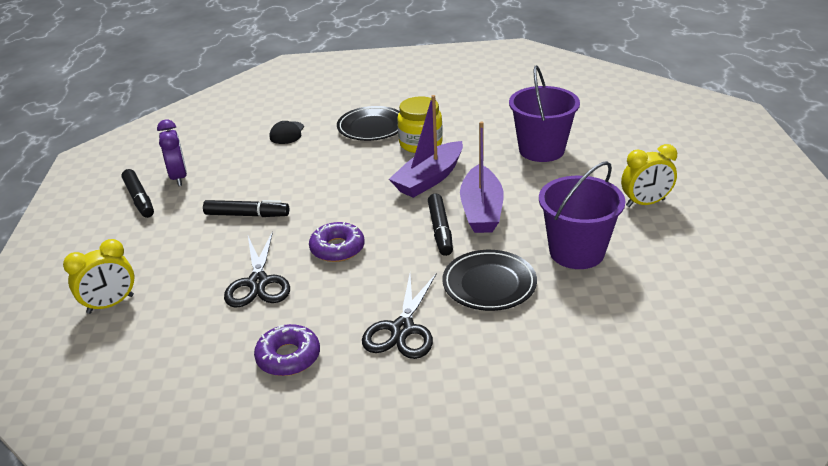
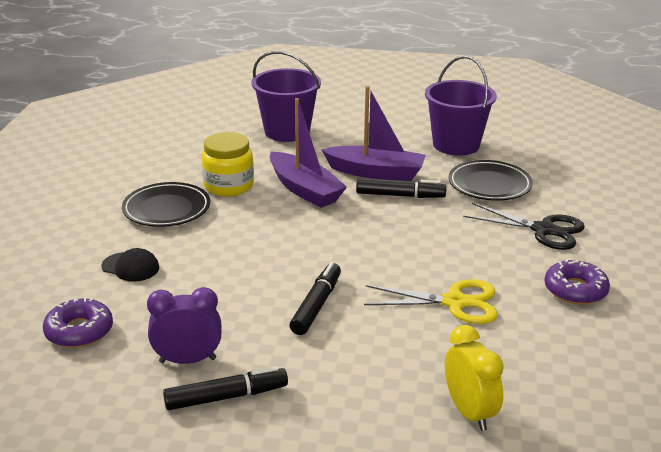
camera: 80 degrees left, 5 degrees down
black scissors [224,231,290,308] -> yellow scissors [364,279,498,324]
purple donut [309,222,365,262] -> purple donut moved to [43,297,113,348]
yellow clock [621,144,677,207] -> none

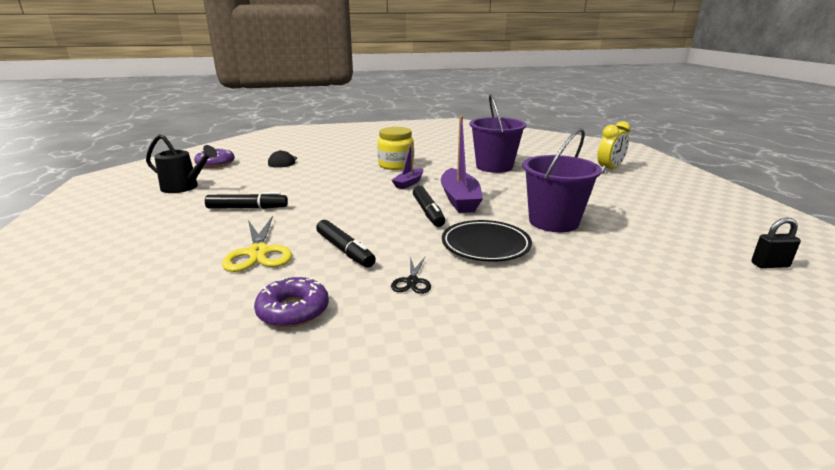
camera: 70 degrees right, 5 degrees down
black plate [122,182,210,227] -> none
purple clock [147,287,221,364] -> black watering can [146,134,217,193]
black marker [163,366,288,410] -> black marker moved to [316,220,376,268]
purple boat [270,98,347,208] -> purple boat [391,141,424,189], size x0.57
yellow clock [445,325,504,431] -> yellow clock moved to [597,121,631,173]
black scissors [463,203,585,250] -> black scissors [391,257,431,294], size x0.55
none -> black padlock [751,217,801,268]

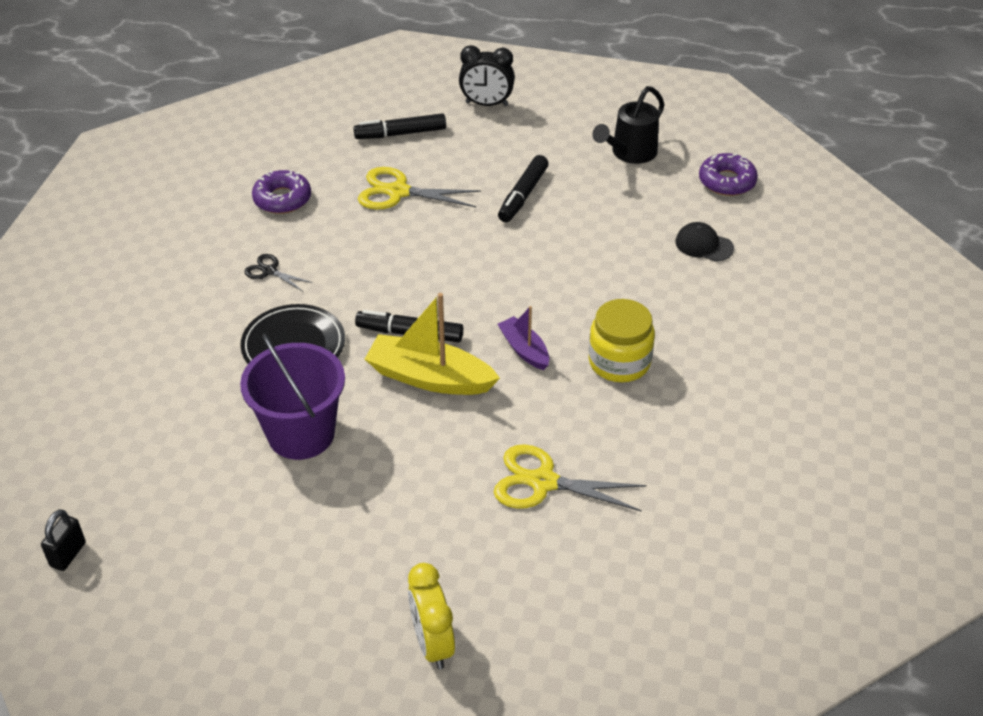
camera: 115 degrees right, 20 degrees up
black marker [316,220,376,268] -> black marker moved to [354,113,446,139]
purple boat [441,116,483,213] -> yellow boat [365,293,500,395]
purple bucket [469,94,527,173] -> yellow scissors [494,444,647,512]
none -> black clock [459,45,515,106]

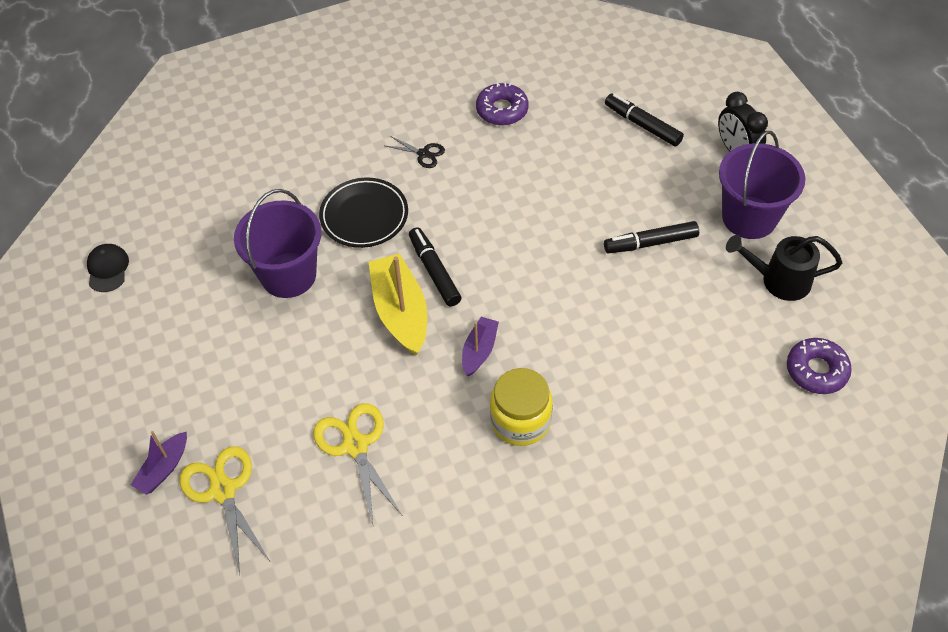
camera: 55 degrees right, 10 degrees up
black padlock [41,509,86,571] -> none
black scissors [244,254,313,291] -> black scissors turned 120 degrees clockwise [386,136,445,168]
yellow scissors [358,167,481,209] -> yellow scissors moved to [179,446,270,575]
yellow clock [408,563,455,669] -> purple boat [131,431,187,495]
black cap [676,222,734,262] -> black cap moved to [87,244,129,292]
none -> purple bucket [719,131,805,239]

